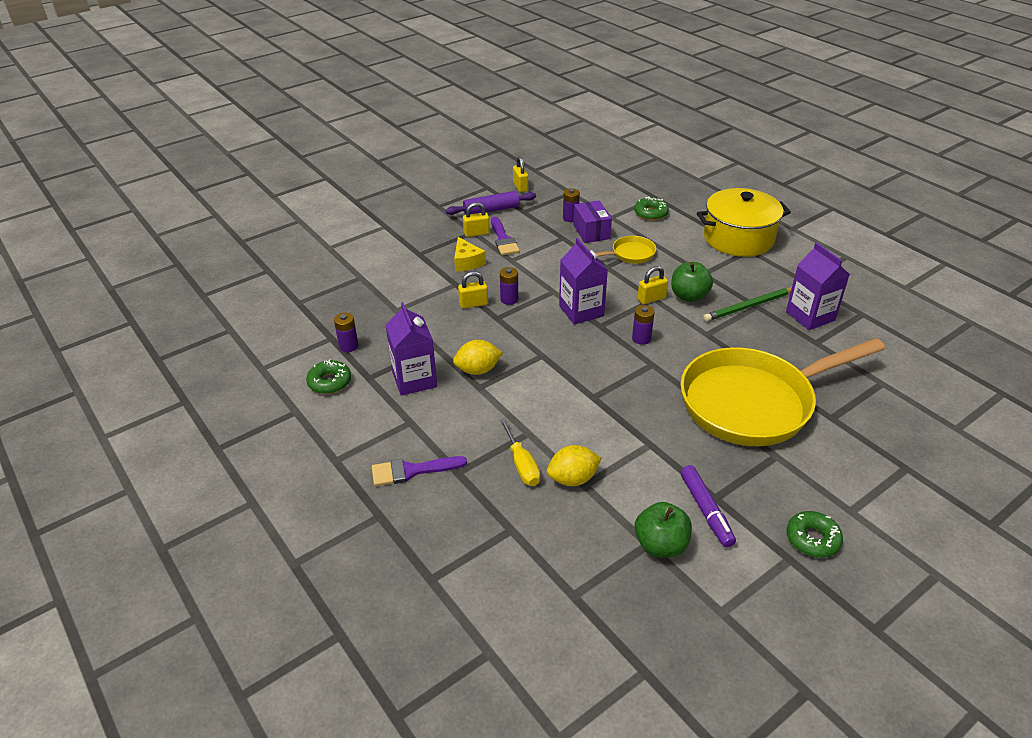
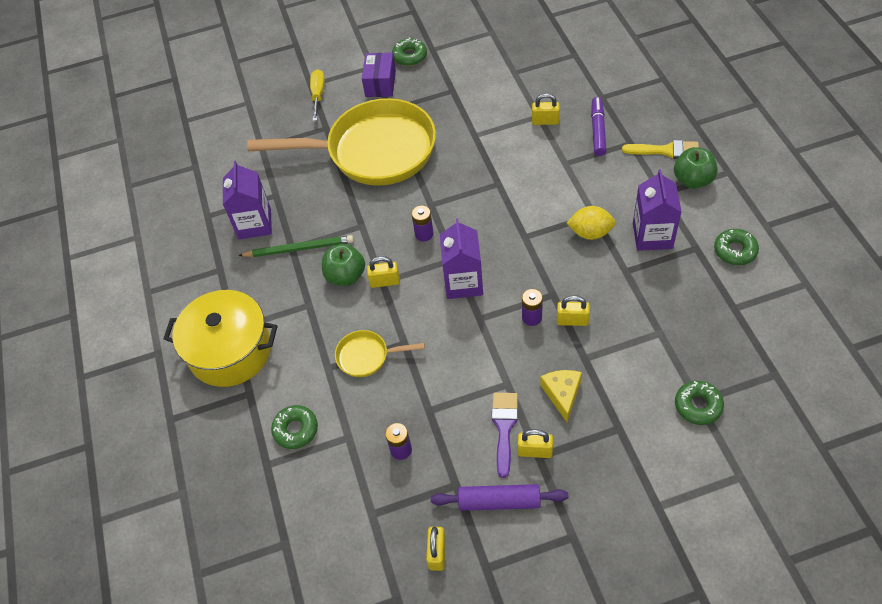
camera: 155 degrees left, 15 degrees up
purple battery [334,313,358,352] -> none
purple brush [372,456,467,486] -> yellow brush [622,140,699,159]
yellow screwdriver [500,418,540,486] -> yellow screwdriver moved to [310,69,325,121]
yellow lemon [547,445,601,486] -> yellow padlock [532,93,560,125]
purple box [573,200,612,243] -> purple box moved to [362,53,396,97]
green apple [635,502,692,558] -> green apple moved to [674,147,718,189]
purple marker [680,465,736,548] -> purple marker moved to [591,97,606,156]
none -> green donut [675,381,724,425]

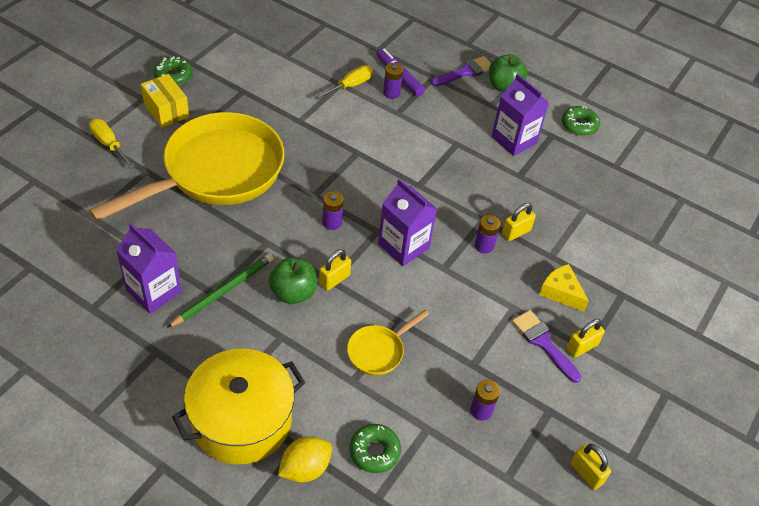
camera: 50 degrees left, 5 degrees down
purple box [362,53,396,97] -> yellow box [141,74,189,128]
purple rolling pin [430,484,569,511] -> none
yellow padlock [532,93,560,125] -> yellow screwdriver [314,65,373,100]
yellow lemon [567,206,616,240] -> yellow lemon moved to [278,437,332,483]
yellow brush [622,140,699,159] -> purple brush [431,56,491,86]
green donut [675,381,724,425] -> none
none -> purple battery [383,63,403,99]

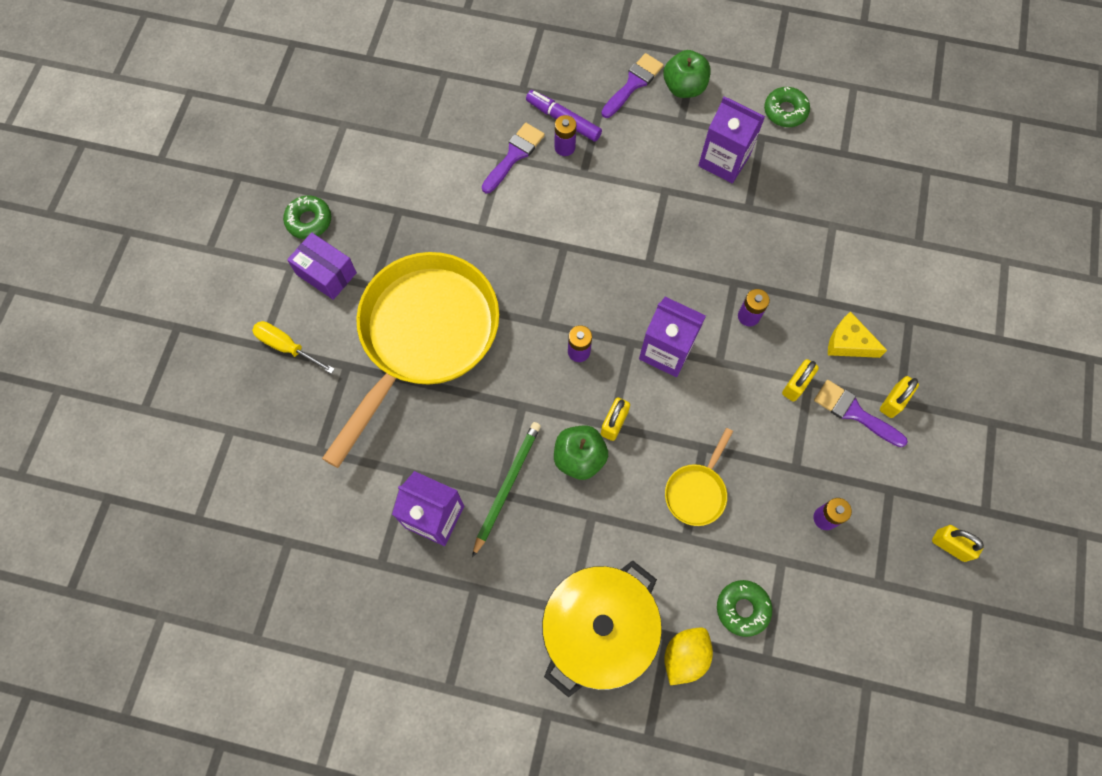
camera: 15 degrees left, 20 degrees up
yellow box [141,74,189,128] -> purple box [287,232,357,300]
yellow screwdriver [314,65,373,100] -> purple brush [482,123,545,193]
yellow padlock [502,203,536,241] -> yellow padlock moved to [782,359,819,401]

